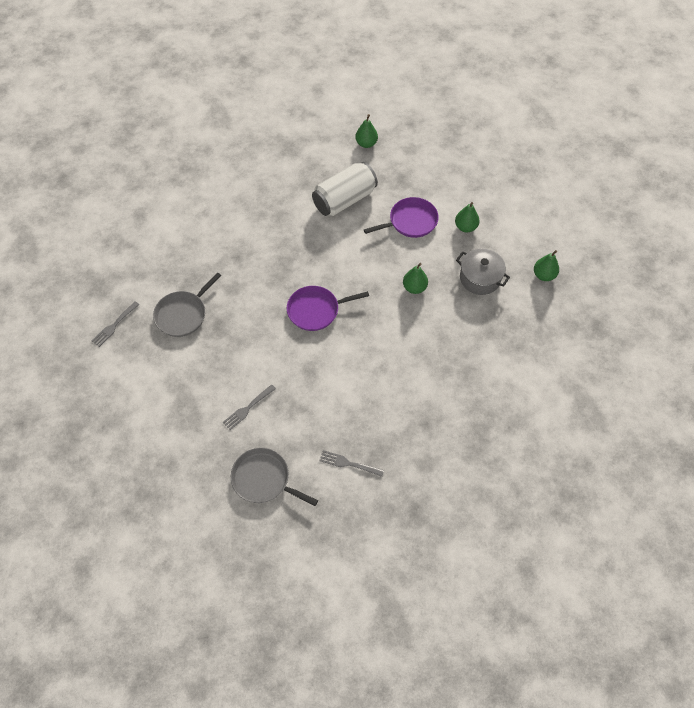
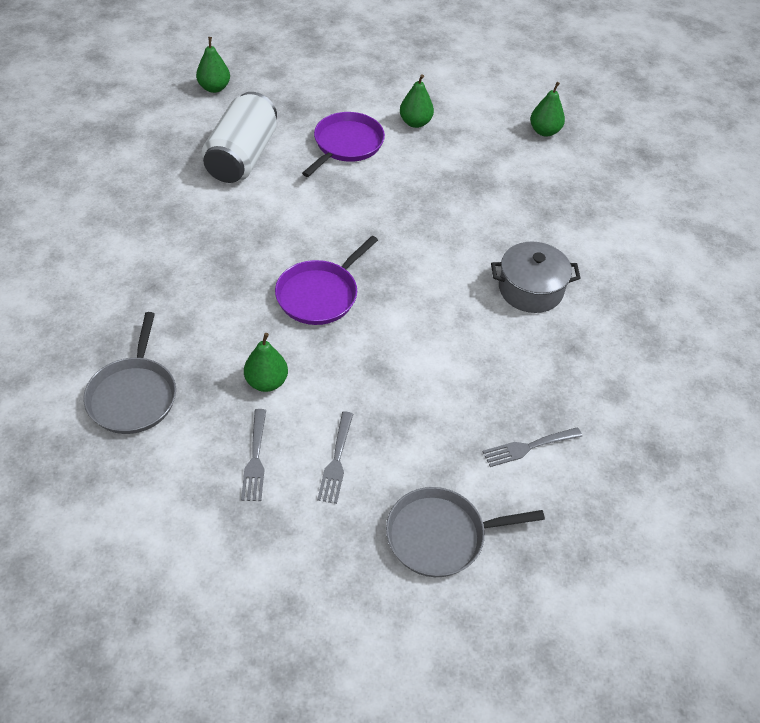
camera: 40 degrees left, 10 degrees down
grey fork [92,301,139,347] -> grey fork moved to [241,409,266,501]
green pear [403,263,428,294] -> green pear moved to [244,333,288,392]
grey pot [456,248,510,295] -> grey pot moved to [491,242,581,313]

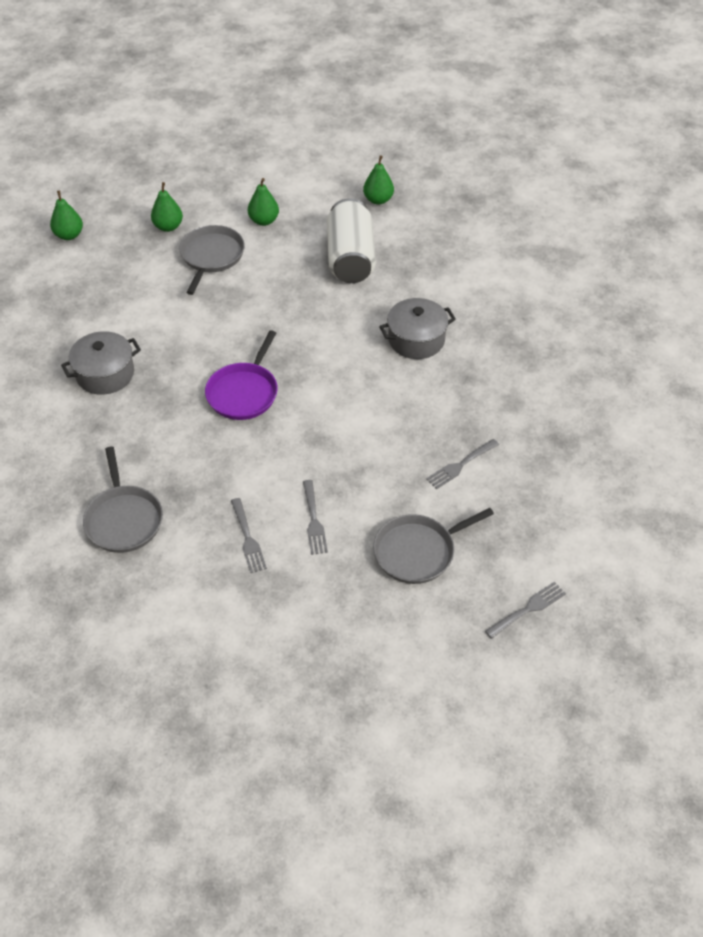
camera: 15 degrees left, 0 degrees up
white can [202,92,277,183] -> white can moved to [327,198,376,283]
green pear [244,333,288,392] -> green pear moved to [151,182,183,232]
purple pan [302,112,385,177] -> grey pan [179,225,245,295]
none -> grey pot [61,331,141,395]
none -> grey fork [485,582,566,639]

